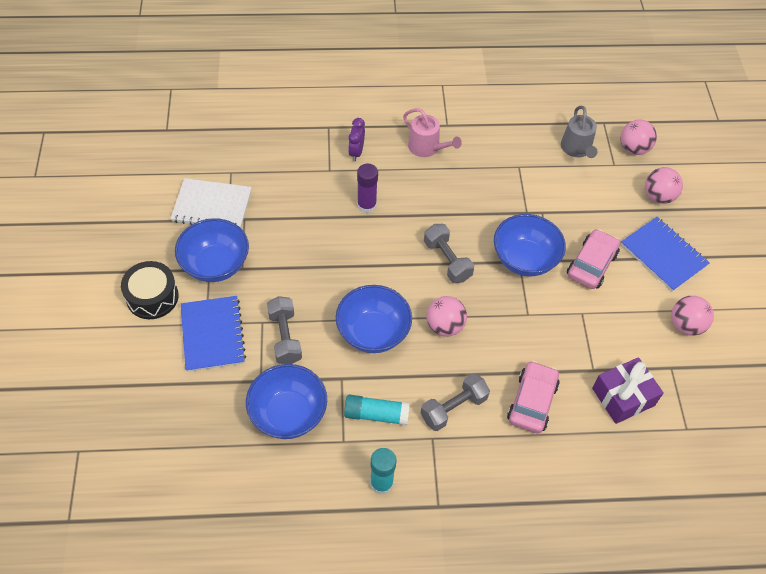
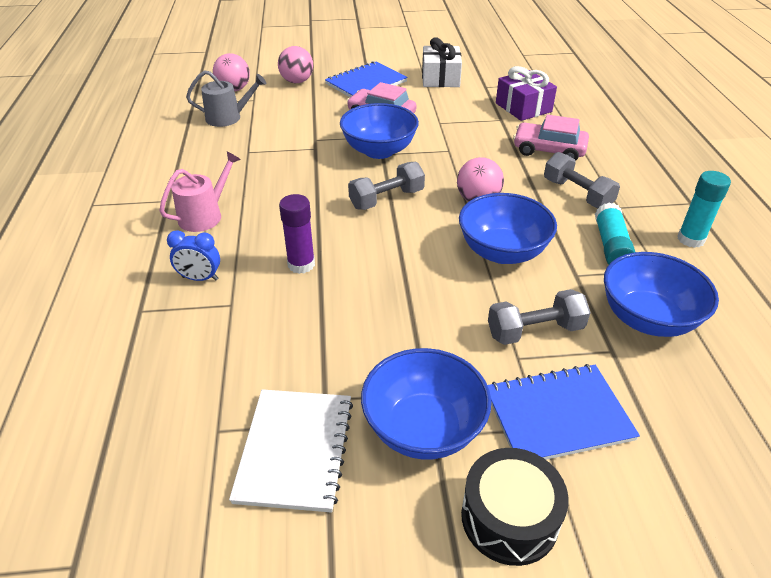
camera: 90 degrees left, 15 degrees down
purple clock [348,118,365,161] -> blue clock [167,230,220,281]
pink ball [671,296,714,336] -> white gift [422,37,462,87]

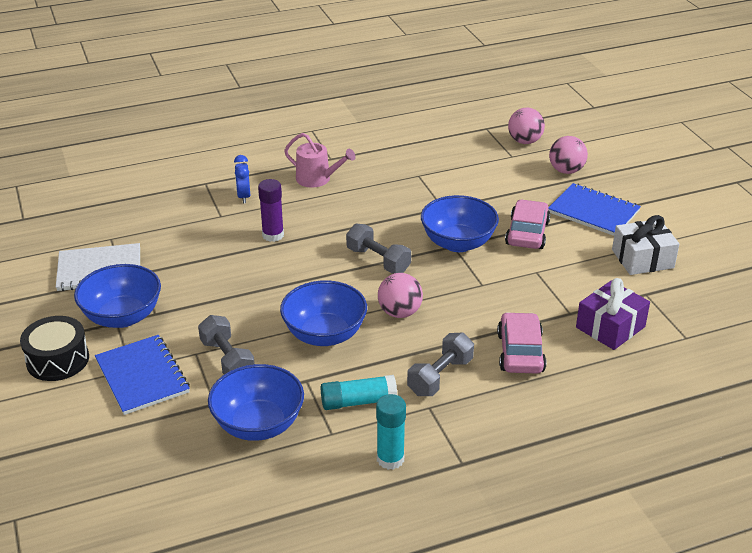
camera: 75 degrees right, 5 degrees down
grey watering can [186,70,266,127] -> none

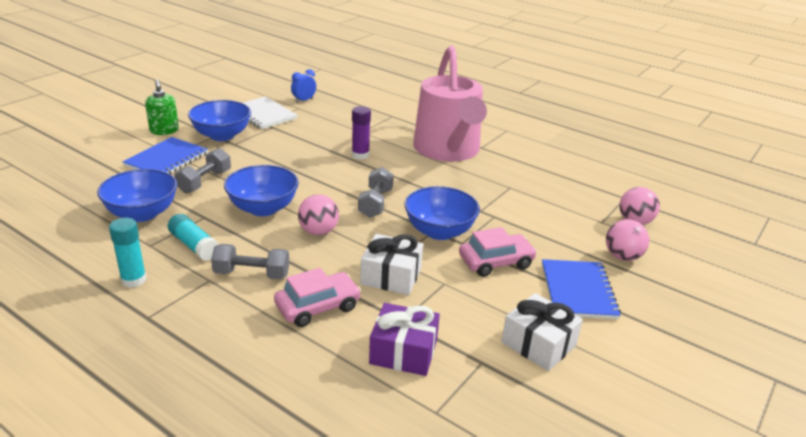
camera: 55 degrees right, 5 degrees down
black drum [20,316,89,381] -> green soap dispenser [145,80,179,135]
blue clock [234,155,250,203] -> blue clock moved to [291,69,316,103]
pink watering can [284,133,356,188] -> pink watering can [413,46,487,162], size x2.30
none -> white gift [360,234,423,295]

